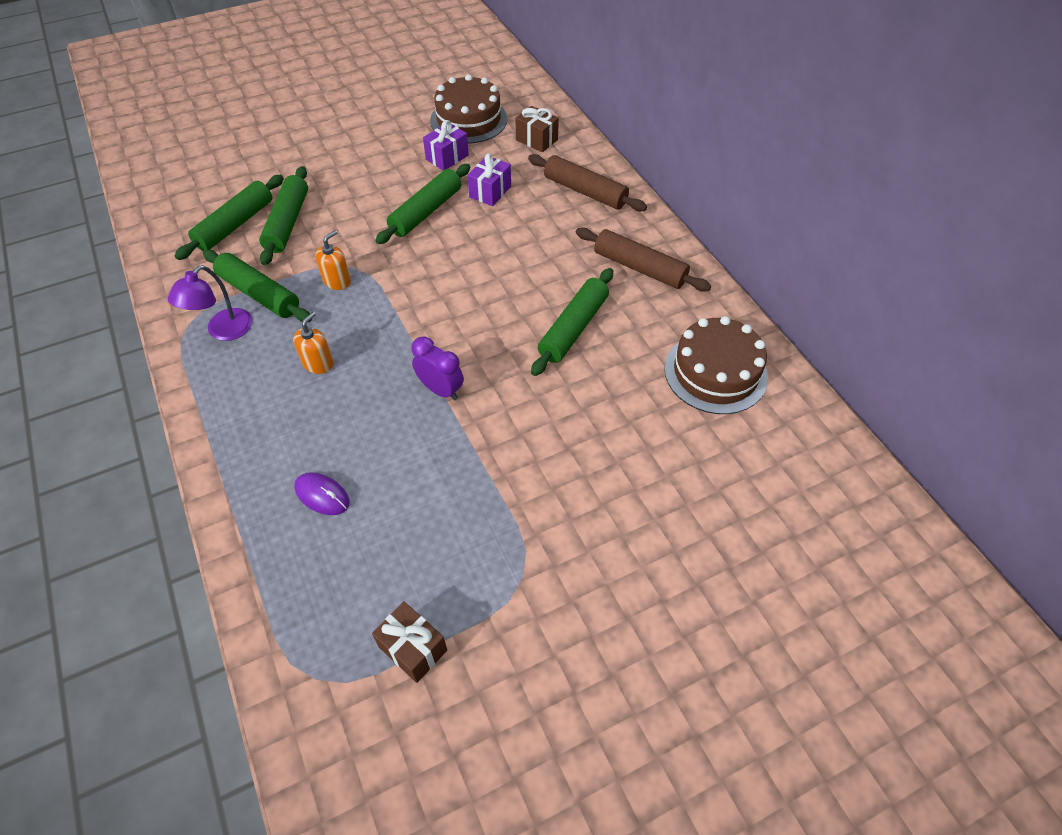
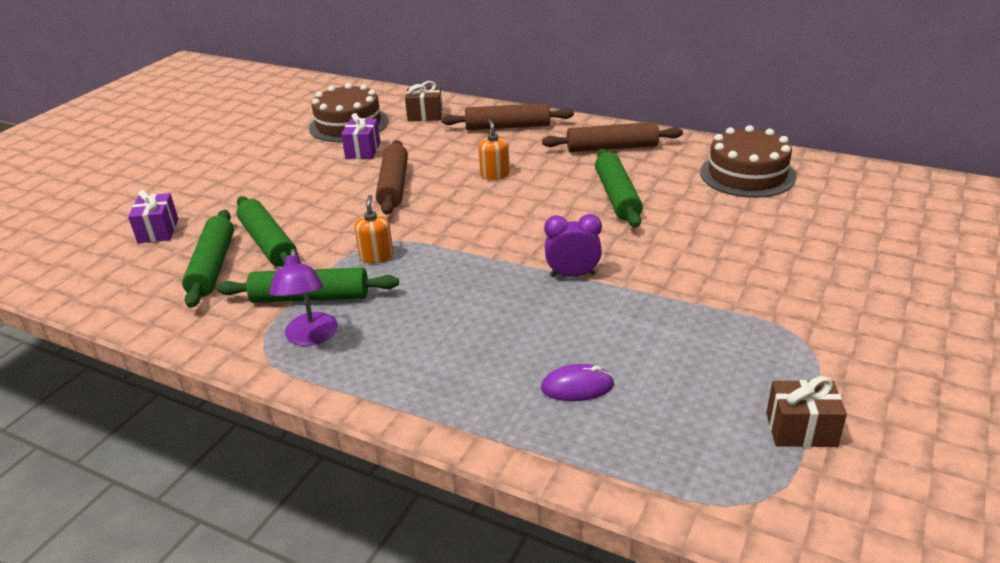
camera: 35 degrees left, 20 degrees down
orange soap dispenser [293,312,334,374] -> orange soap dispenser moved to [478,120,510,180]
green rolling pin [375,164,470,244] -> brown rolling pin [376,140,408,215]
purple gift [467,154,511,206] -> purple gift moved to [128,190,179,243]

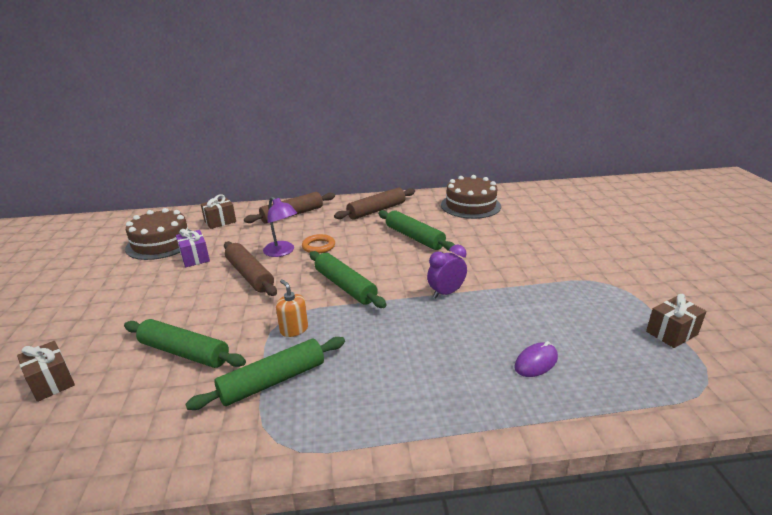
camera: 35 degrees left, 5 degrees down
purple gift [128,190,179,243] -> brown gift [17,341,75,402]
green rolling pin [182,210,234,308] -> green rolling pin moved to [309,251,387,308]
purple lamp [269,249,338,346] -> purple lamp moved to [263,197,297,257]
orange soap dispenser [478,120,510,180] -> orange ring [302,234,335,254]

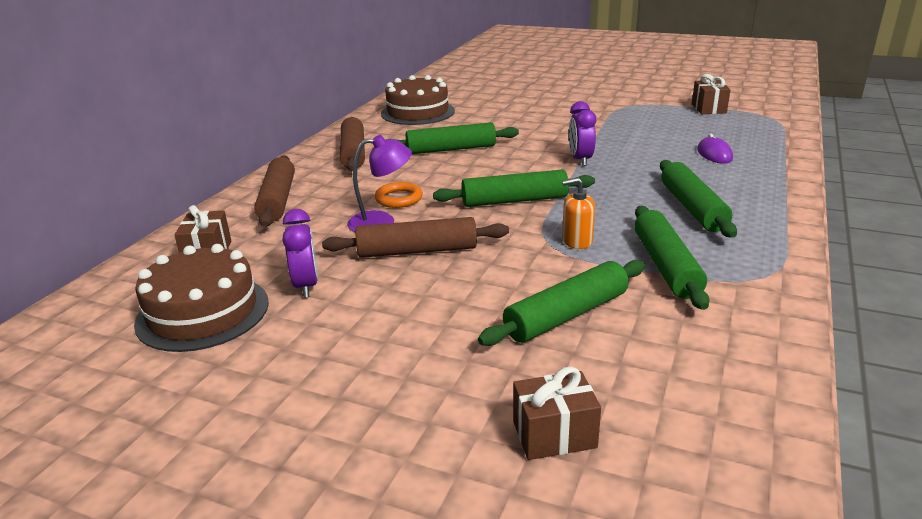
camera: 60 degrees left, 0 degrees up
purple gift [176,229,210,267] -> purple clock [282,209,318,298]
none -> green rolling pin [660,160,737,238]

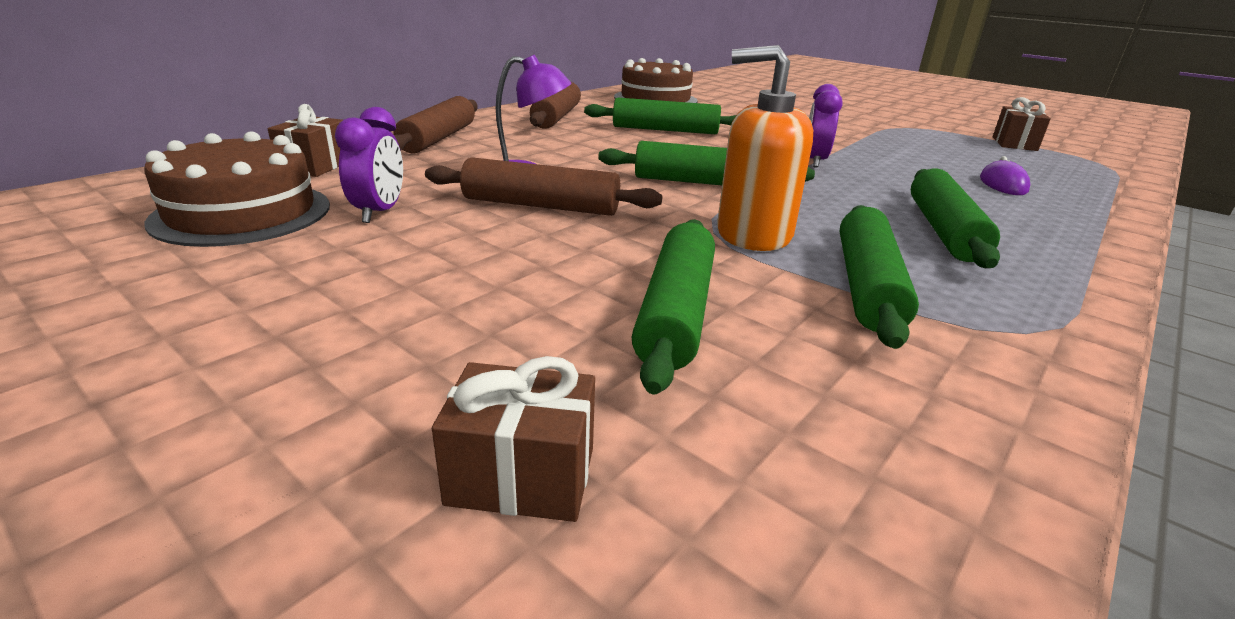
camera: 15 degrees right, 0 degrees up
orange ring [375,182,423,208] -> none
green rolling pin [478,260,645,346] -> green rolling pin turned 60 degrees counterclockwise [632,219,715,394]
orange soap dispenser [562,178,595,249] -> orange soap dispenser [717,45,813,251], size x1.80

